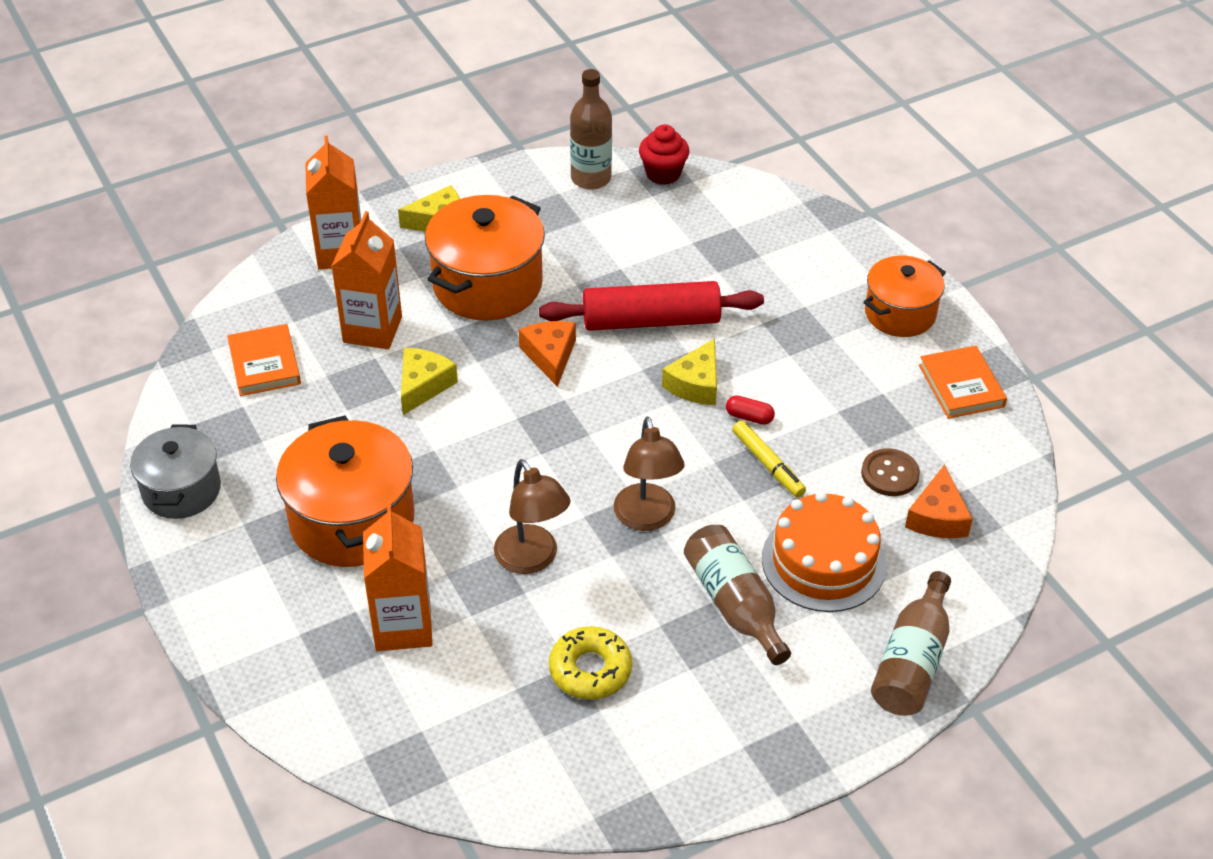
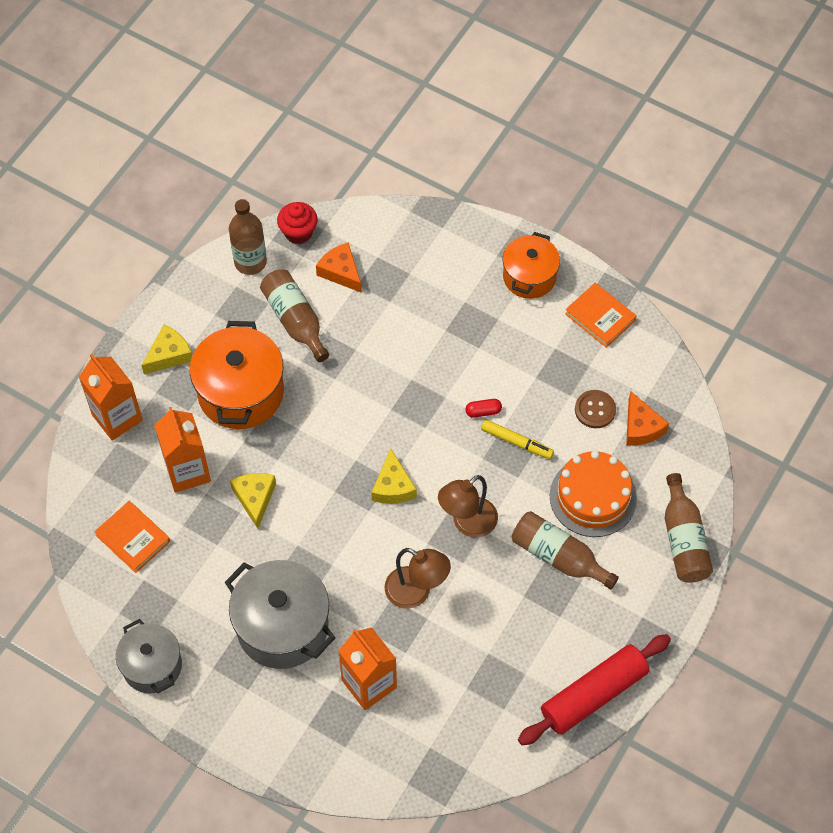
camera: 30 degrees left, 15 degrees up
orange pot [276,416,414,567] -> grey pot [225,560,335,669]
orange cheese [519,321,576,387] -> orange cheese moved to [316,242,361,292]
red rolling pin [539,281,764,331] -> red rolling pin moved to [518,634,671,745]
yellow donut [549,626,632,700] -> none
brown lamp [614,417,685,531] -> brown lamp turned 90 degrees clockwise [438,475,498,538]
yellow cheese [662,338,717,405] -> yellow cheese moved to [371,448,417,504]
none -> brown bottle [260,269,329,362]

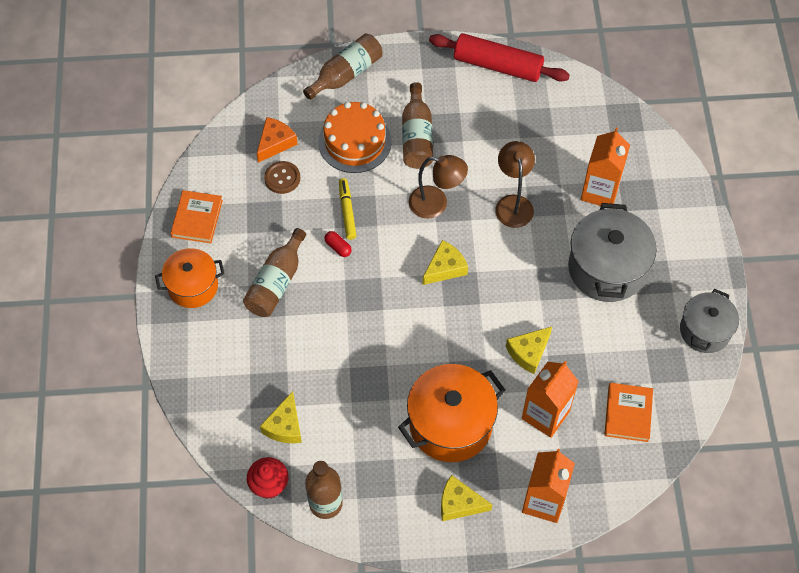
camera: 125 degrees left, 0 degrees up
brown bottle [260,269,329,362] -> brown bottle moved to [243,228,306,317]
orange cheese [316,242,361,292] -> yellow cheese [260,391,302,443]

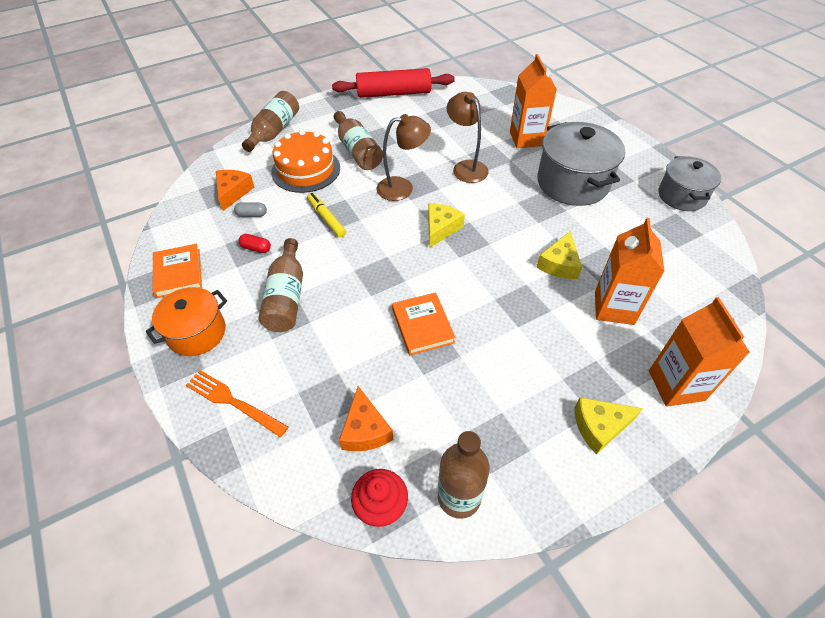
camera: 25 degrees left, 10 degrees down
yellow cheese [260,391,302,443] -> orange cheese [339,386,393,451]
brown button [264,161,300,194] -> grey capsule [234,202,267,217]
red capsule [324,231,352,257] -> red capsule moved to [238,234,271,253]
orange pot [398,364,506,462] -> none
orange book [604,383,653,442] -> orange book moved to [392,292,456,355]
none -> orange fork [186,370,288,437]

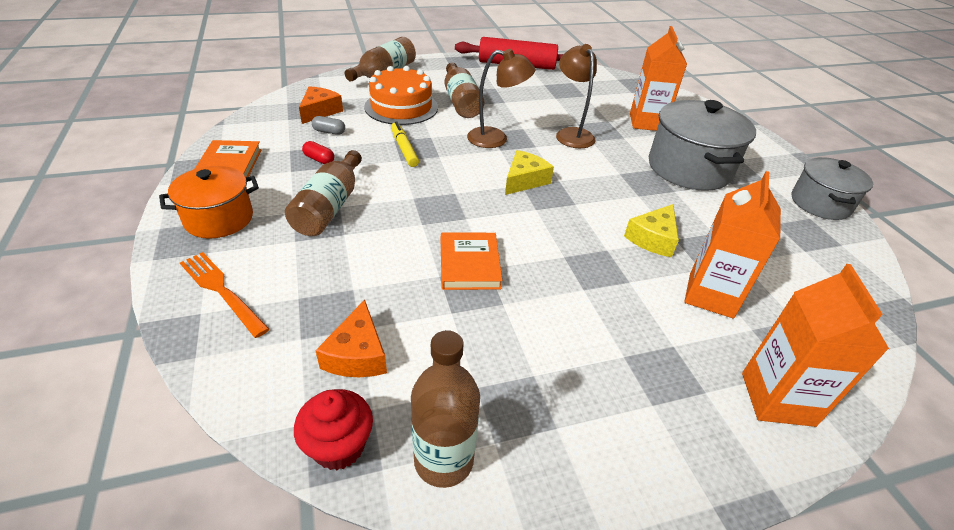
camera: 10 degrees right, 10 degrees down
yellow cheese [575,397,643,455] -> none

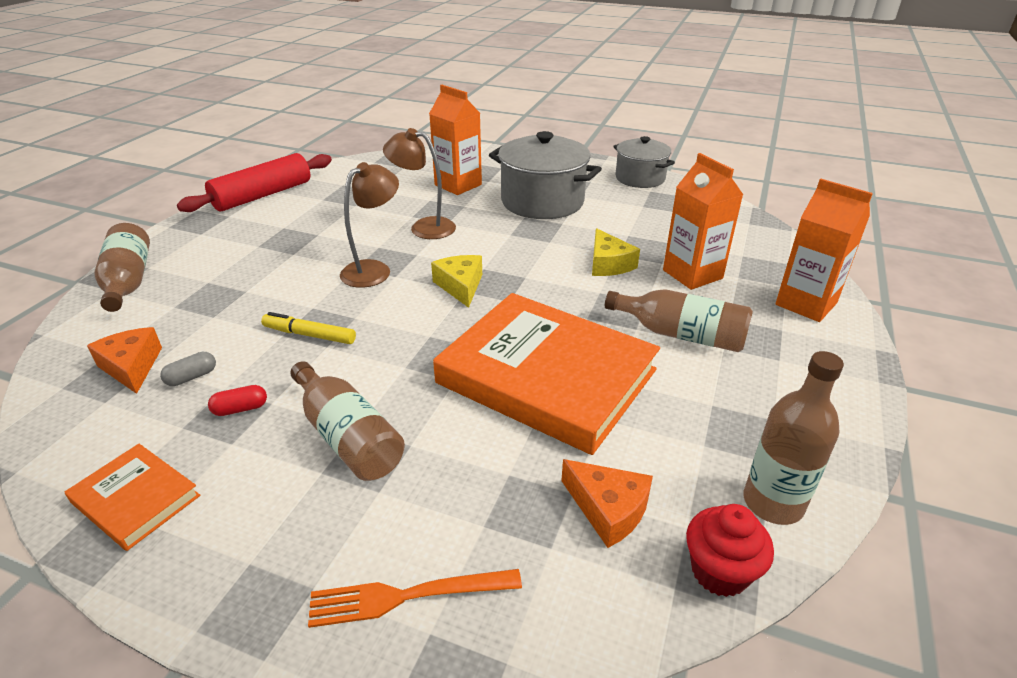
camera: 50 degrees left, 5 degrees down
orange pot [159,166,259,239] -> none
orange cake [364,66,438,125] -> none
orange book [441,233,502,290] -> orange book [433,293,660,455], size x2.17
brown bottle [445,62,484,118] -> brown bottle moved to [605,289,753,352]

